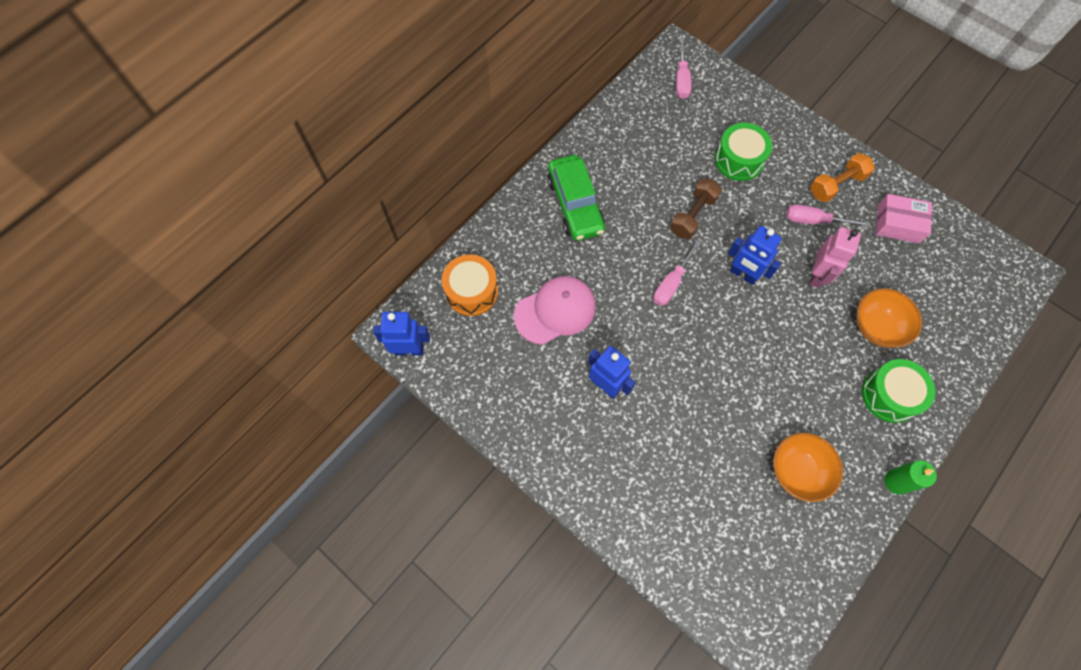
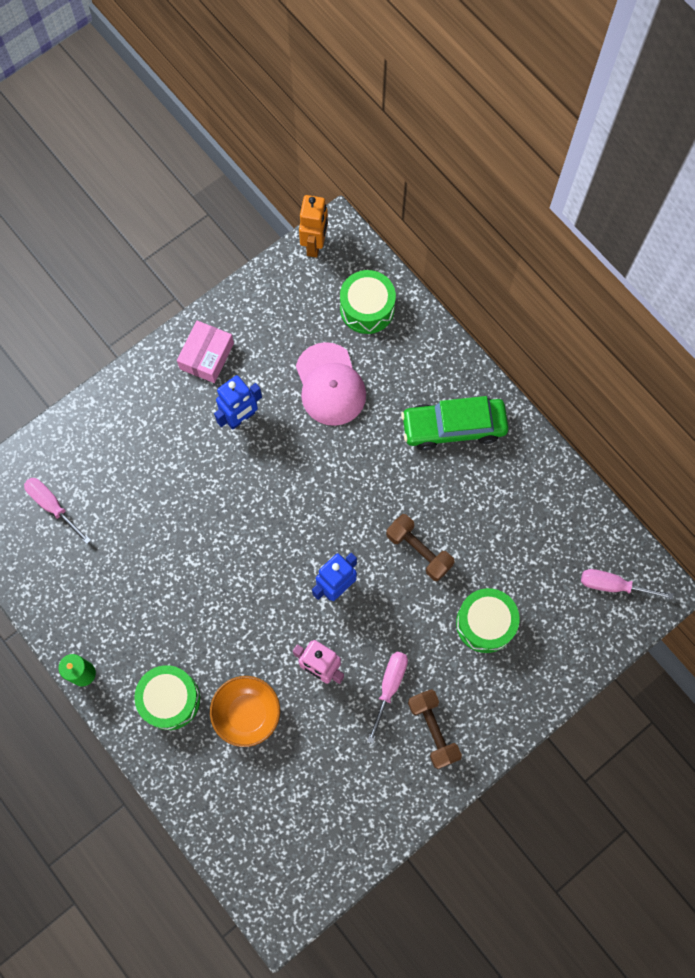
camera: 100 degrees right, 5 degrees up
blue robot [373,312,430,356] -> orange robot [299,195,328,258]
orange drum [442,254,498,316] -> green drum [340,270,396,334]
pink screwdriver [653,240,701,306] -> pink screwdriver moved to [24,478,91,544]
orange bowl [773,433,843,502] -> none
orange dumbbell [810,153,875,203] -> brown dumbbell [408,689,462,769]
pink box [876,194,932,243] -> pink box moved to [177,321,234,383]

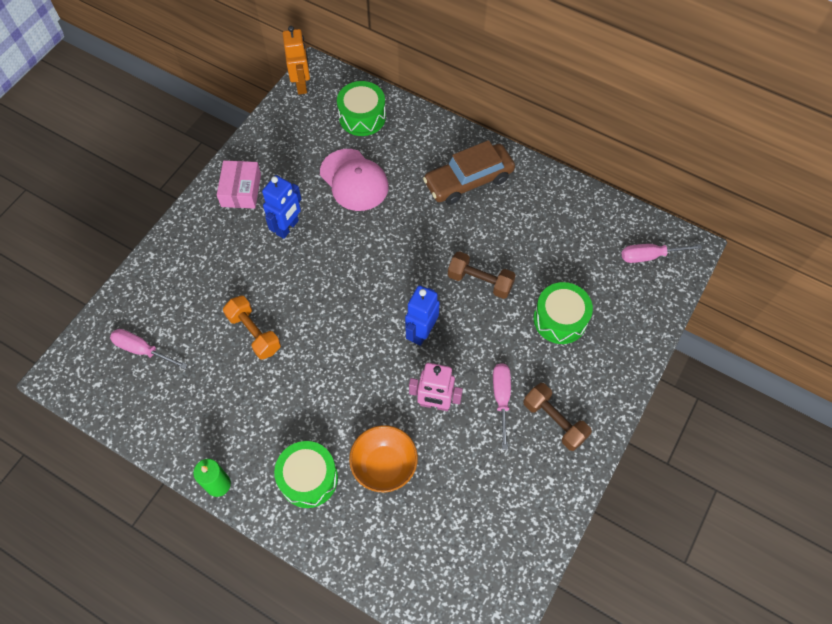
camera: 20 degrees left, 10 degrees down
green car [401,396,508,451] -> brown car [423,140,515,205]
none -> orange dumbbell [223,296,281,360]

